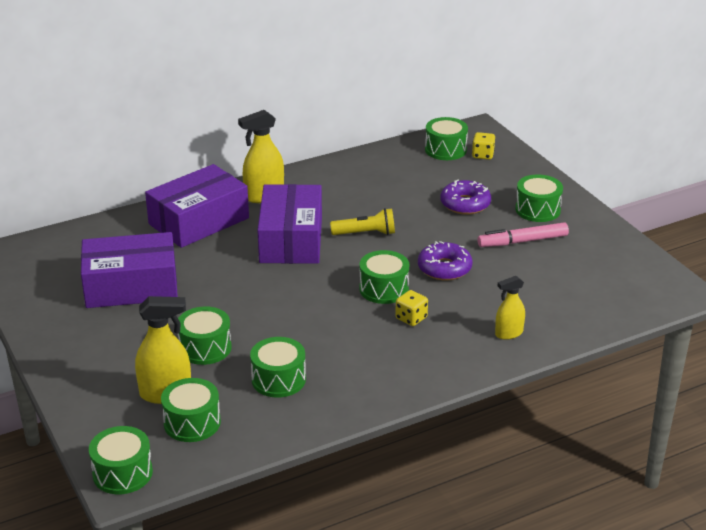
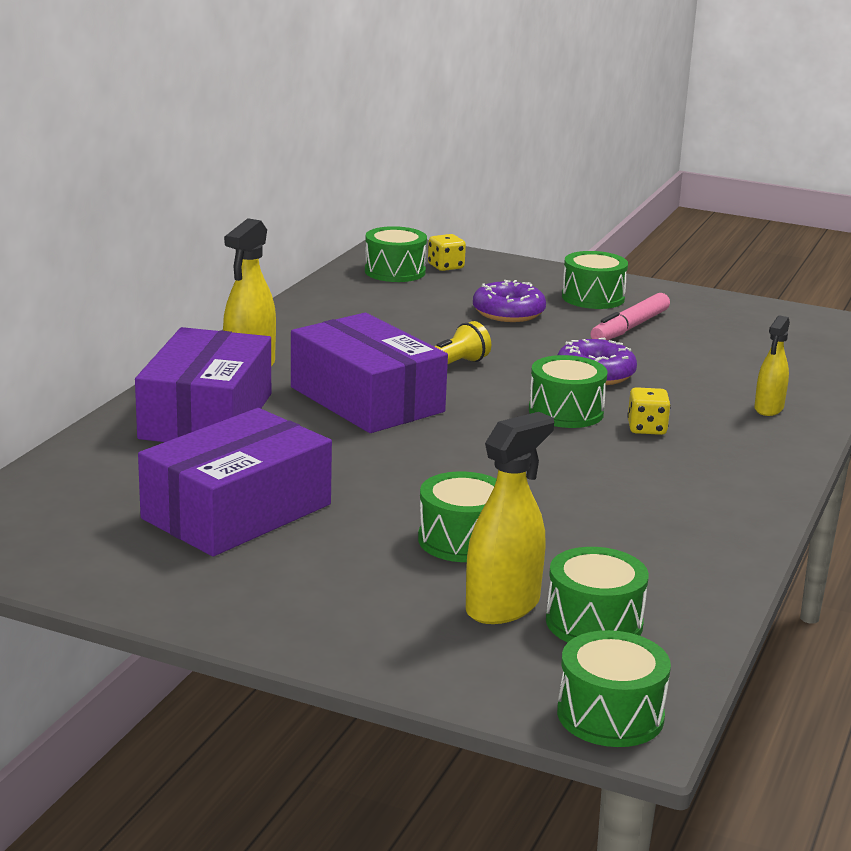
camera: 40 degrees left, 10 degrees down
green drum [250,337,306,397] -> none

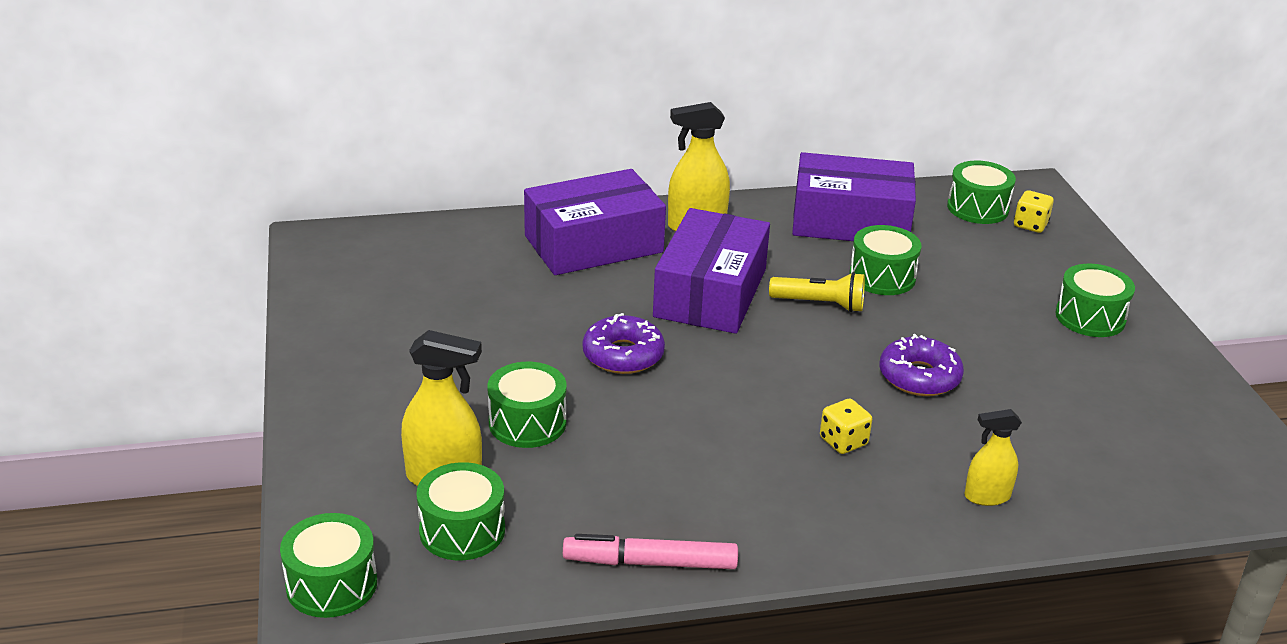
camera: 55 degrees right, 10 degrees up
purple box [138,408,332,557] -> purple box moved to [792,152,916,241]
purple donut [473,280,546,322] -> purple donut moved to [583,313,665,374]
green drum [529,355,608,428] -> green drum moved to [849,225,922,295]
pink marker [591,293,670,340] -> pink marker moved to [563,534,738,569]

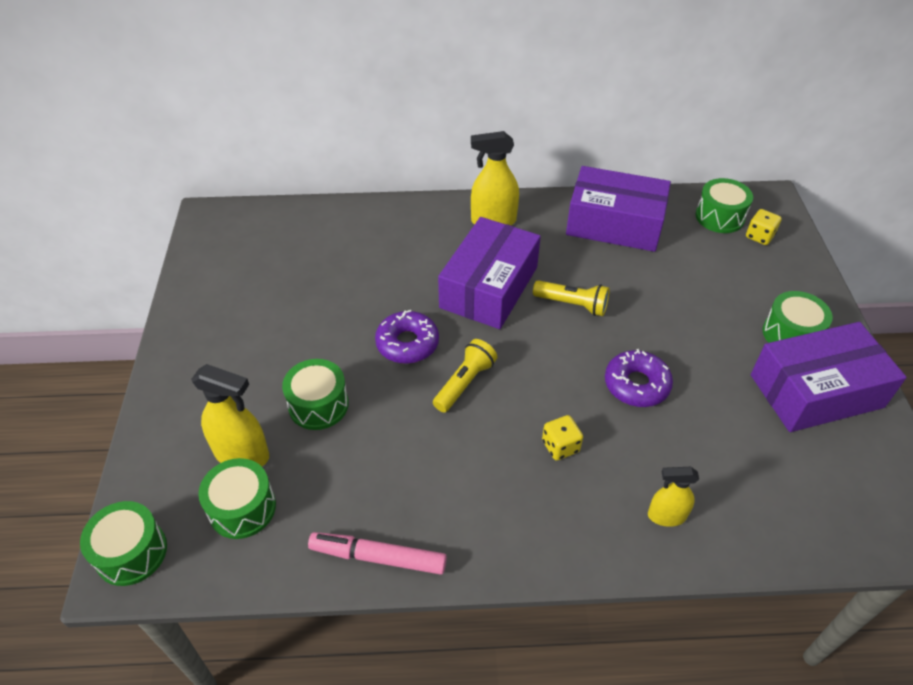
camera: 10 degrees right, 15 degrees up
purple box [524,169,666,275] -> purple box moved to [751,322,907,432]
green drum [849,225,922,295] -> none
none -> yellow flashlight [433,339,497,412]

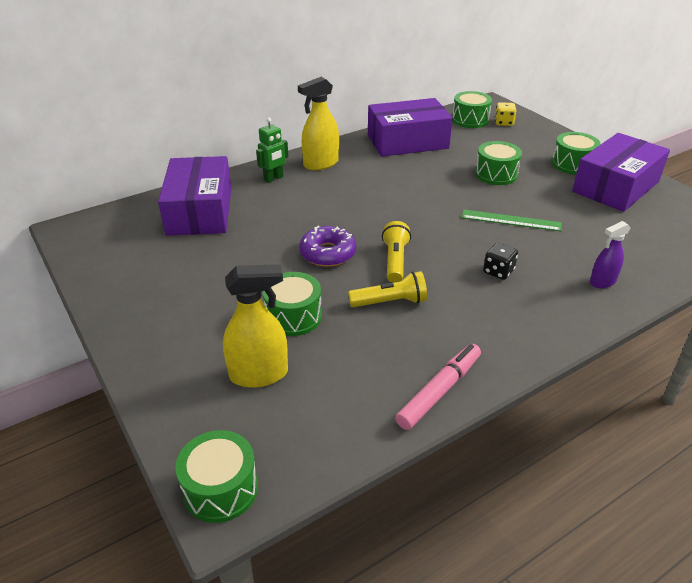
camera: 30 degrees left, 10 degrees down
green drum [198,458,276,539] -> green drum moved to [475,141,522,185]
pink marker [308,532,447,575] -> pink marker turned 150 degrees clockwise [395,344,481,430]
purple box [438,217,541,329] -> purple box moved to [158,156,232,236]
yellow flashlight [533,280,610,316] -> yellow flashlight moved to [348,271,427,307]
yellow dice [542,415,583,461] -> black dice [483,243,518,280]
purple donut [605,349,673,407] -> green ruler [462,210,562,231]
yellow spray bottle [648,467,699,527] -> purple spray bottle [590,221,631,288]
none -> green robot [256,118,288,183]

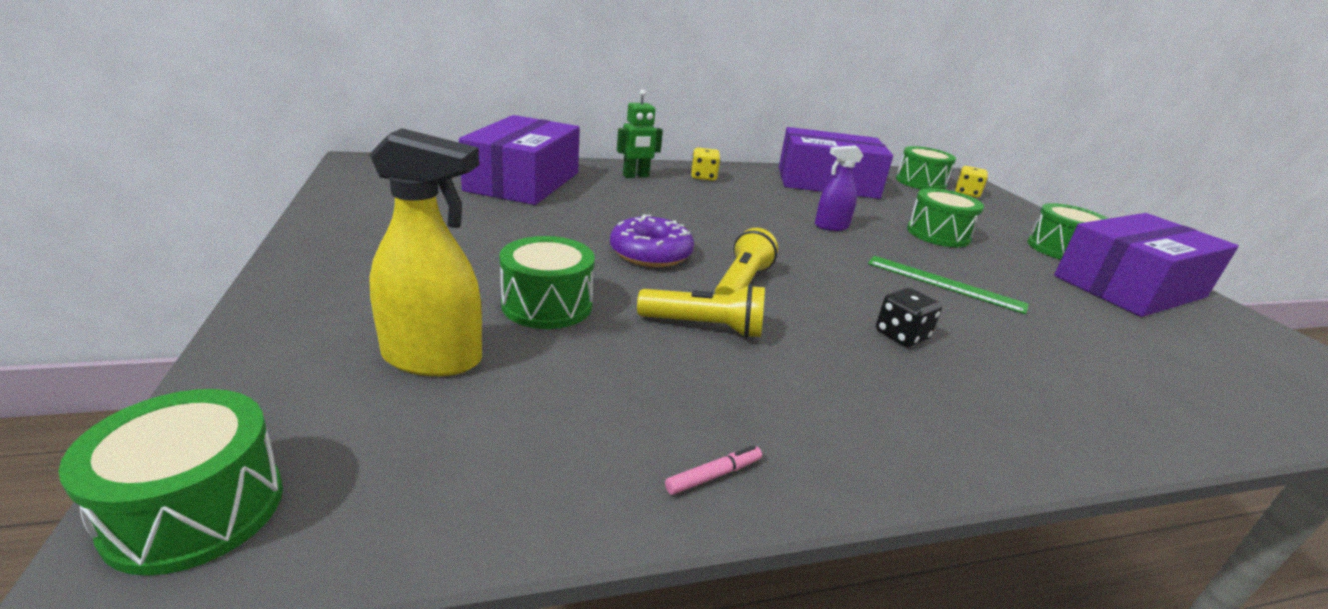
camera: 15 degrees right, 10 degrees down
yellow spray bottle [298,77,339,170] -> yellow dice [691,148,721,181]
pink marker [395,344,481,430] -> pink marker [665,445,762,495], size x0.44
purple spray bottle [590,221,631,288] -> purple spray bottle moved to [815,145,863,231]

